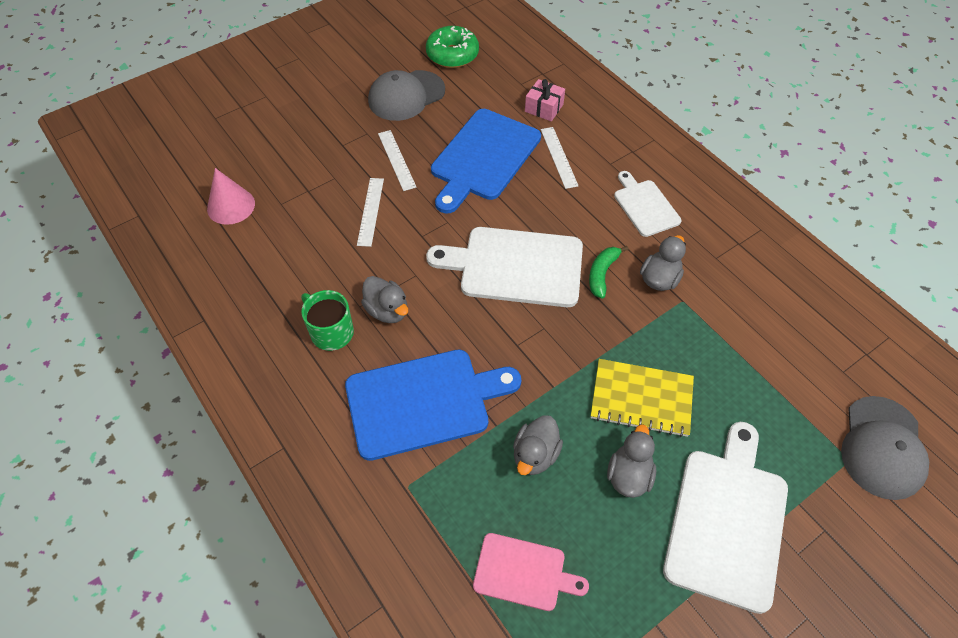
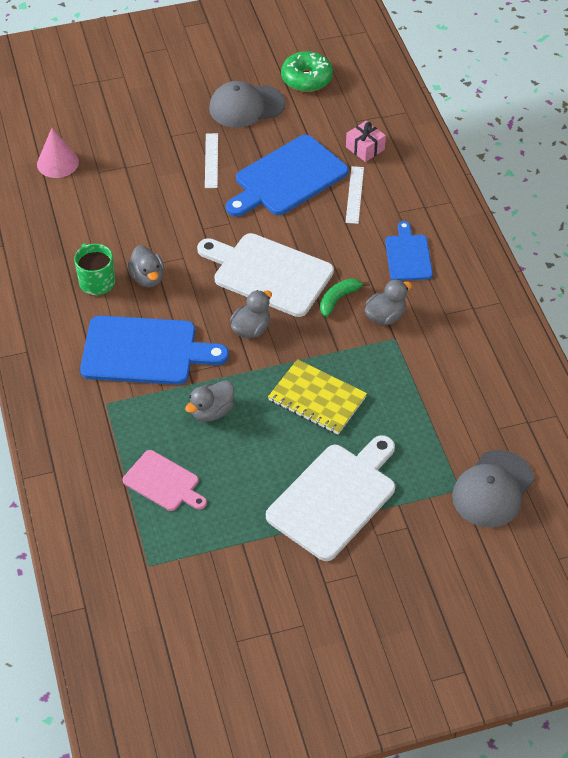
camera: 20 degrees right, 5 degrees down
white ruler [357,178,384,247] -> none
grey duck [607,425,656,498] -> grey duck moved to [230,290,272,338]
white cutting board [614,171,681,237] -> blue cutting board [385,221,433,281]

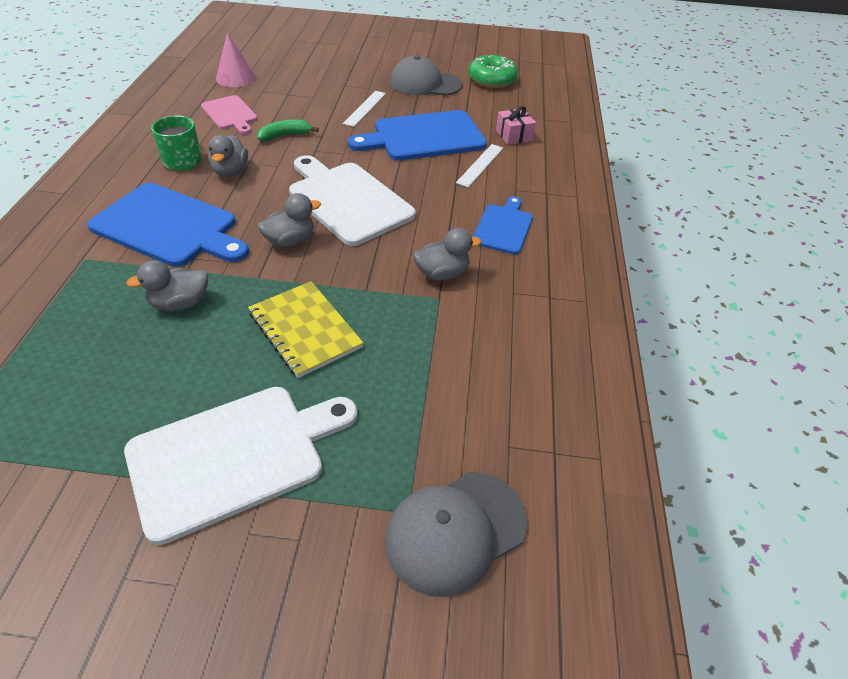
camera: 20 degrees right, 5 degrees down
pink cutting board [122,450,207,511] -> pink cutting board moved to [201,95,258,134]
green banana [320,278,369,317] -> green banana moved to [257,119,319,141]

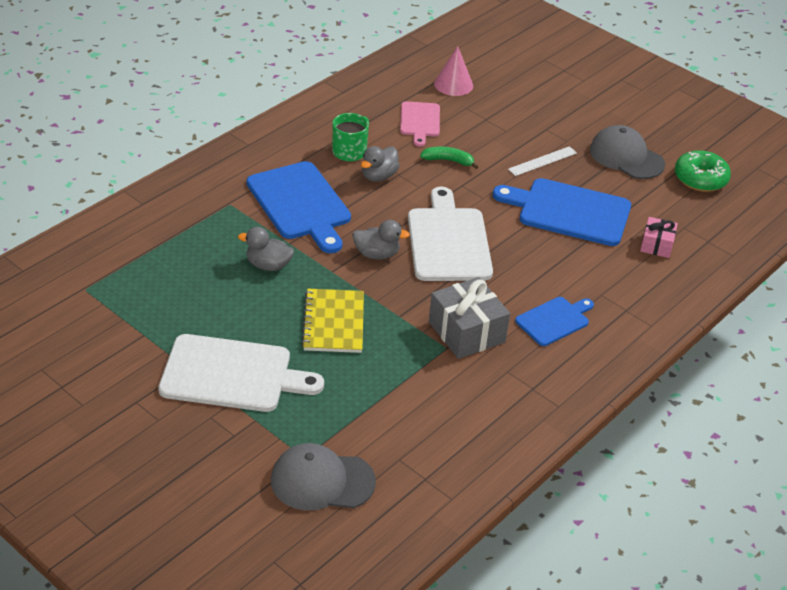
camera: 35 degrees right, 5 degrees down
grey duck [413,228,481,281] -> grey gift [429,277,510,359]
white ruler [456,144,503,187] -> none

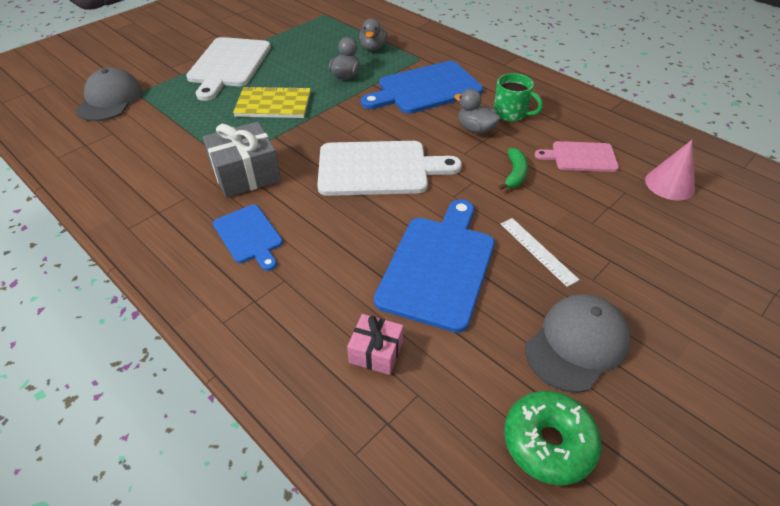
camera: 95 degrees right, 5 degrees up
grey duck [352,220,410,259] -> grey duck moved to [359,18,387,51]

